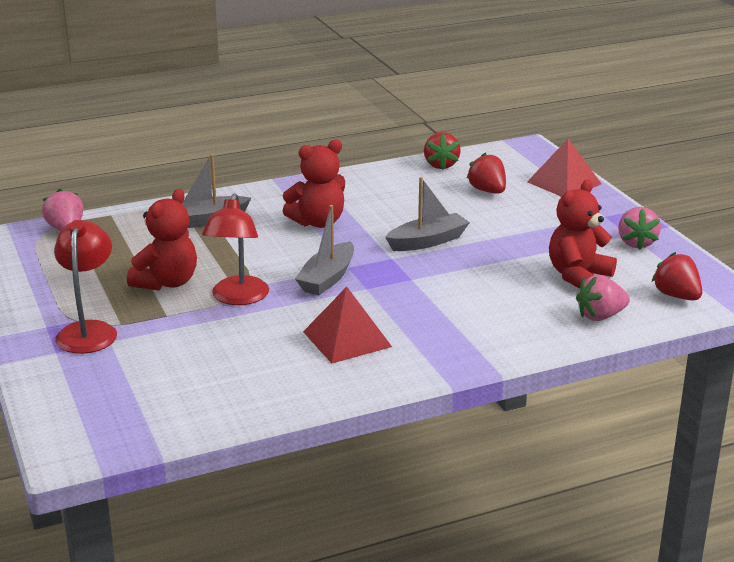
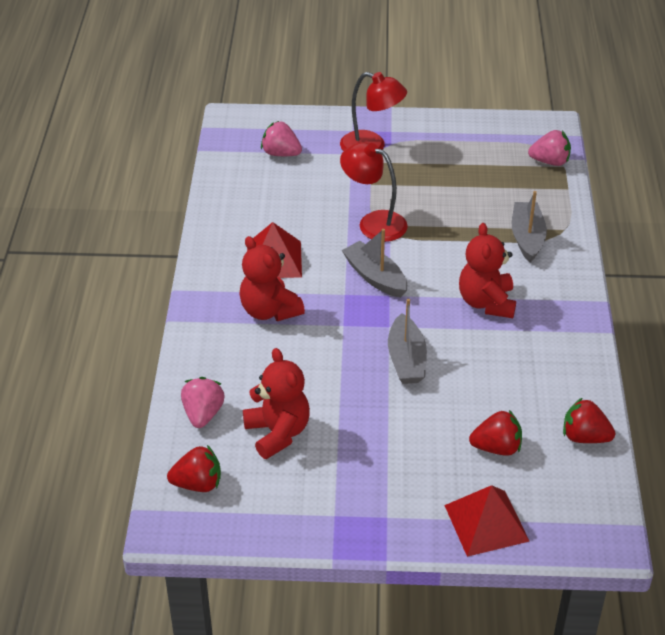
camera: 115 degrees right, 15 degrees up
red teddy bear [127,189,197,291] -> red teddy bear moved to [240,236,305,321]
pink strawberry [618,207,661,249] -> pink strawberry moved to [261,121,302,156]

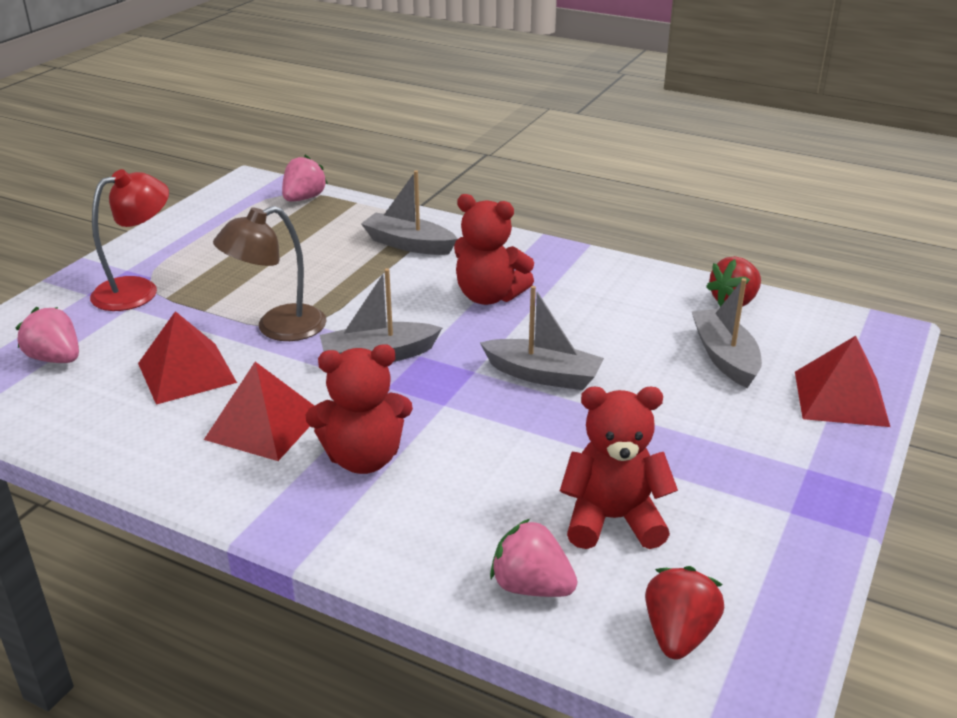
camera: 65 degrees left, 10 degrees down
pink strawberry [261,121,302,156] -> pink strawberry turned 75 degrees clockwise [15,307,79,363]
red lamp [340,142,408,242] -> brown lamp [213,206,327,341]
red strawberry [469,410,522,456] -> grey boat [692,278,762,388]
none -> red pyramid [138,311,237,405]

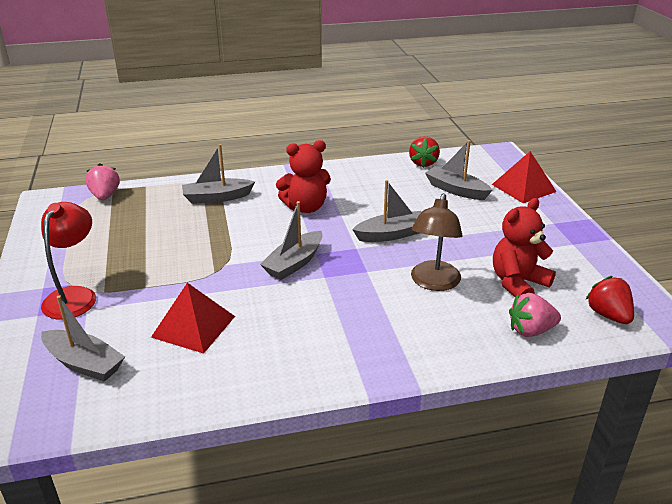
camera: 40 degrees left, 0 degrees up
pink strawberry [15,307,79,363] -> grey boat [41,295,125,382]
red pyramid [204,362,314,461] -> none
brown lamp [213,206,327,341] -> brown lamp moved to [411,193,463,291]
red teddy bear [306,345,413,474] -> none

